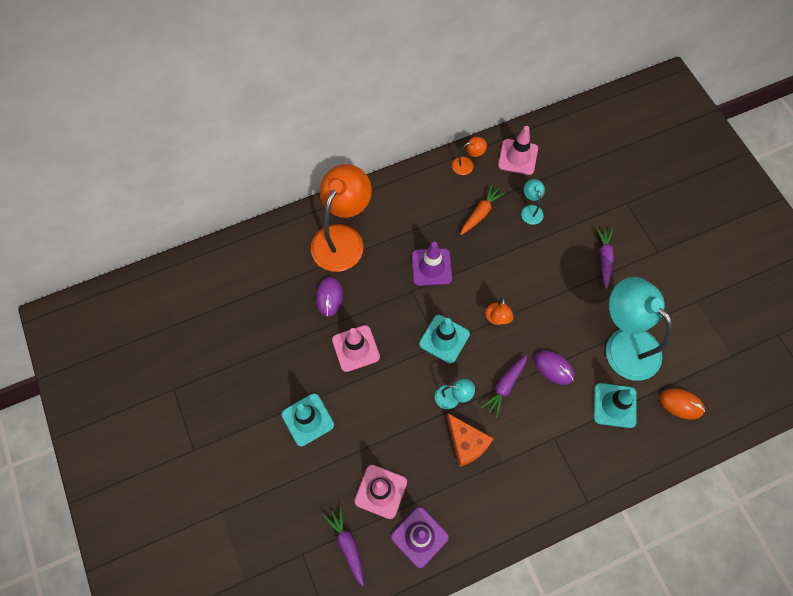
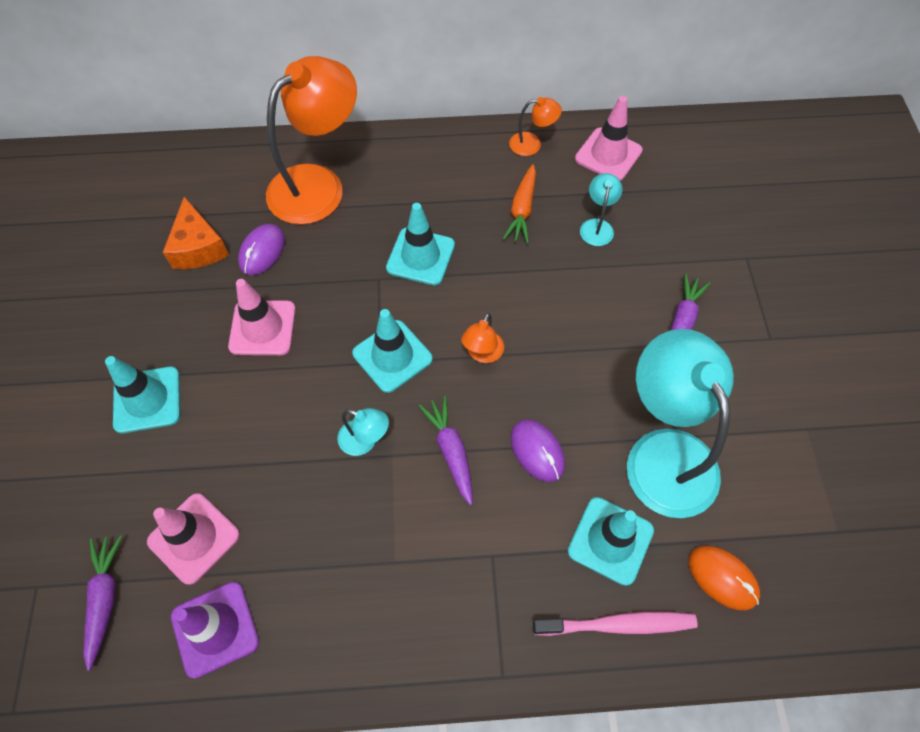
camera: 20 degrees right, 5 degrees down
purple traffic cone [412,242,452,286] -> turquoise traffic cone [386,203,455,285]
orange cheese [447,414,494,467] -> orange cheese moved to [163,197,229,269]
orange carrot [460,184,505,235] -> orange carrot turned 135 degrees clockwise [503,164,536,243]
purple carrot [481,355,527,418] -> purple carrot turned 105 degrees clockwise [418,396,473,505]
none -> pink toothbrush [533,612,697,636]

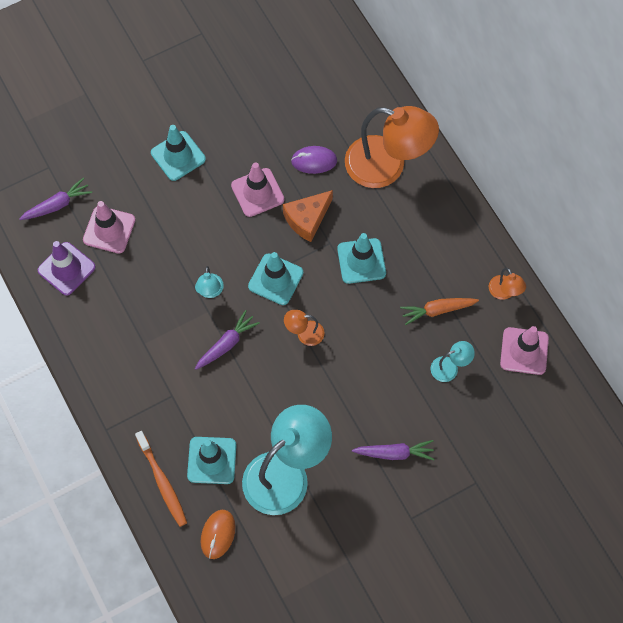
camera: 65 degrees right, 5 degrees up
orange cheese [163,197,229,269] -> orange cheese moved to [283,190,333,242]
purple mouse [510,419,565,482] -> none
pink toothbrush [533,612,697,636] -> orange toothbrush [135,431,187,527]

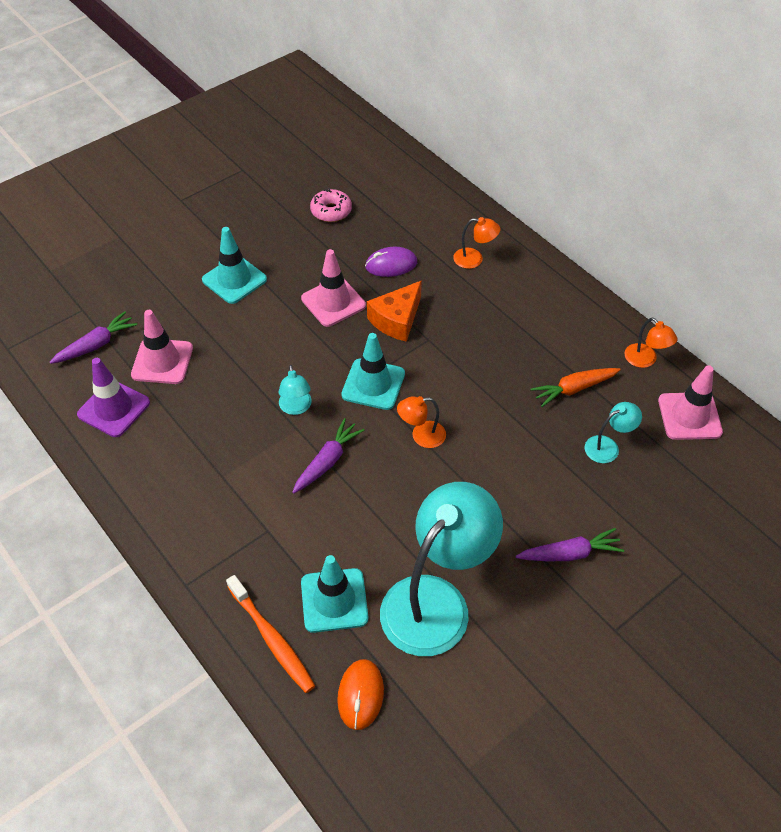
camera: 10 degrees left, 15 degrees down
turquoise traffic cone [337,233,386,284] -> none
orange lamp [345,106,439,188] -> orange lamp [453,217,500,269], size x0.43
none -> pink donut [310,188,352,222]

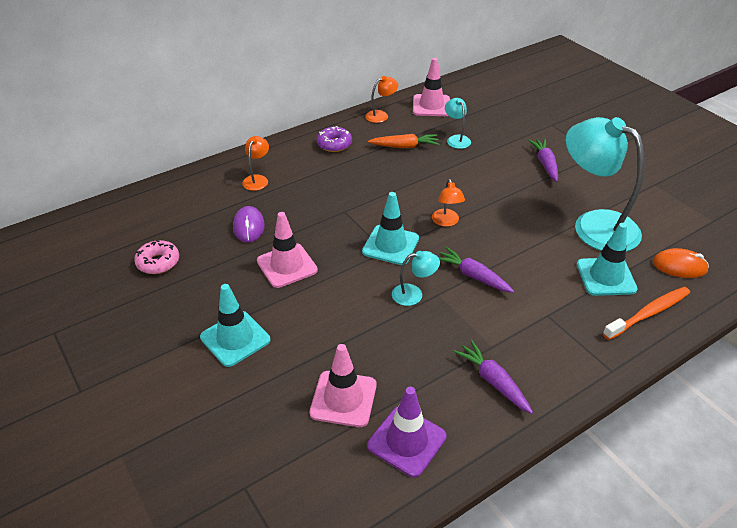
camera: 85 degrees left, 10 degrees down
purple carrot [50,311,137,364] -> purple carrot moved to [453,340,533,414]
orange cheese [367,281,422,342] -> none
orange carrot [530,368,621,407] -> orange carrot turned 75 degrees counterclockwise [368,134,439,148]
none -> purple donut [317,126,352,152]

